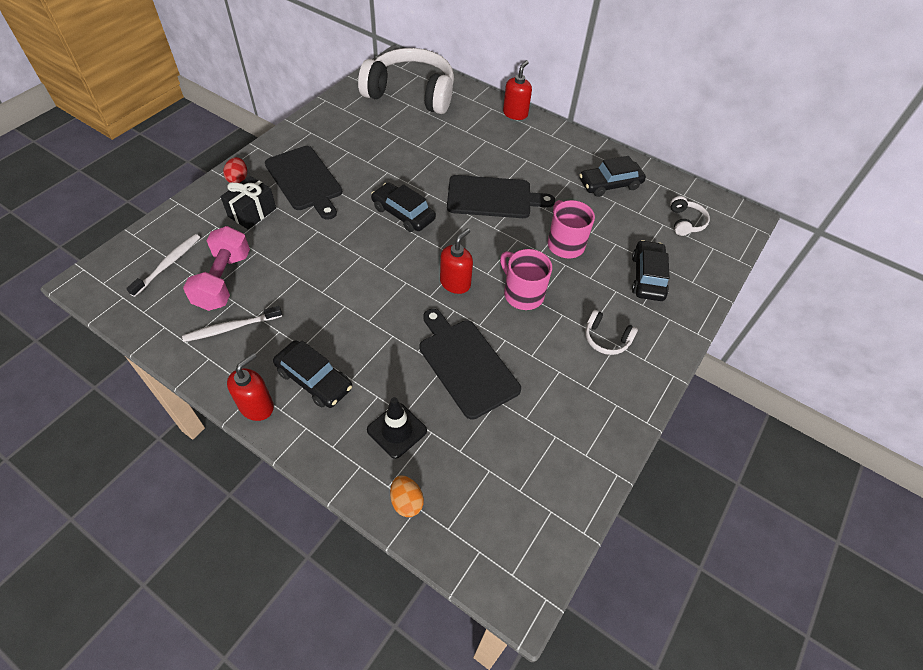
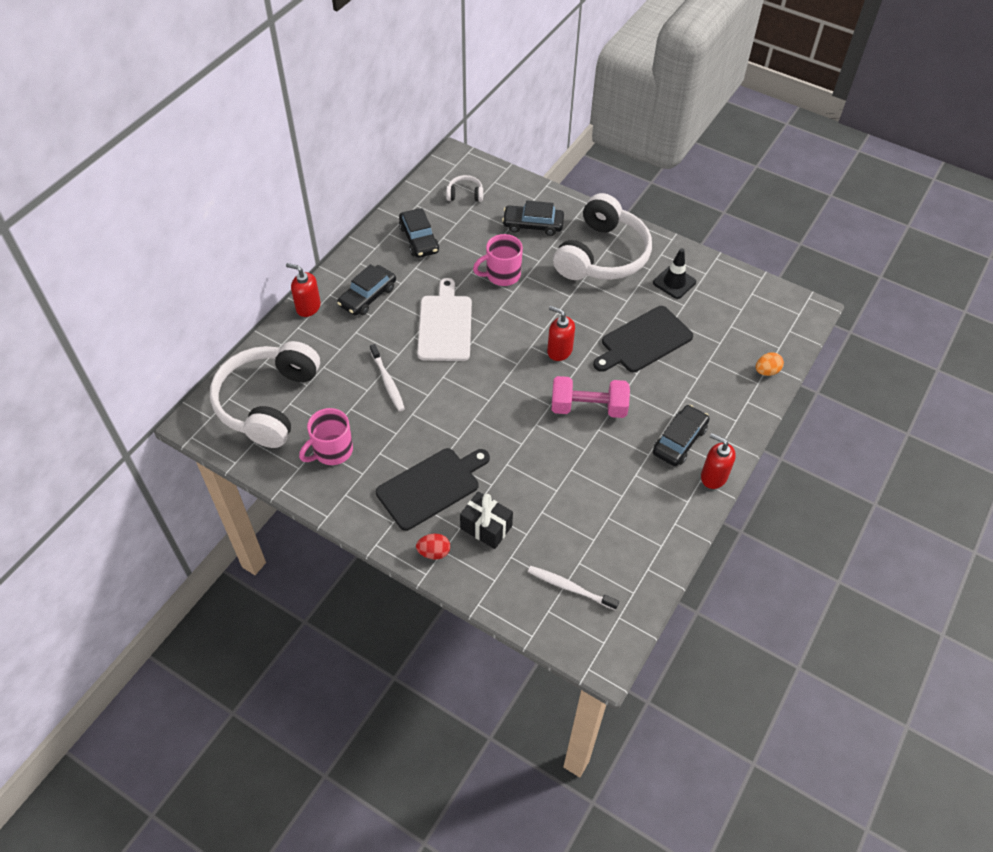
camera: 90 degrees left, 0 degrees up
white toothbrush [182,306,282,342] -> white toothbrush moved to [370,344,405,411]
pink dumbbell [183,226,250,311] -> pink dumbbell moved to [552,376,630,418]
black traffic cone [367,397,427,459] -> black traffic cone moved to [653,248,696,299]
black car [371,182,436,232] -> black car moved to [337,264,396,316]
black cutting board [447,175,555,218] -> white cutting board [417,278,472,361]
pink mug [500,249,552,310] -> pink mug moved to [299,408,353,465]
white headphones [585,310,638,355] -> white headphones [553,193,652,280], size x2.48

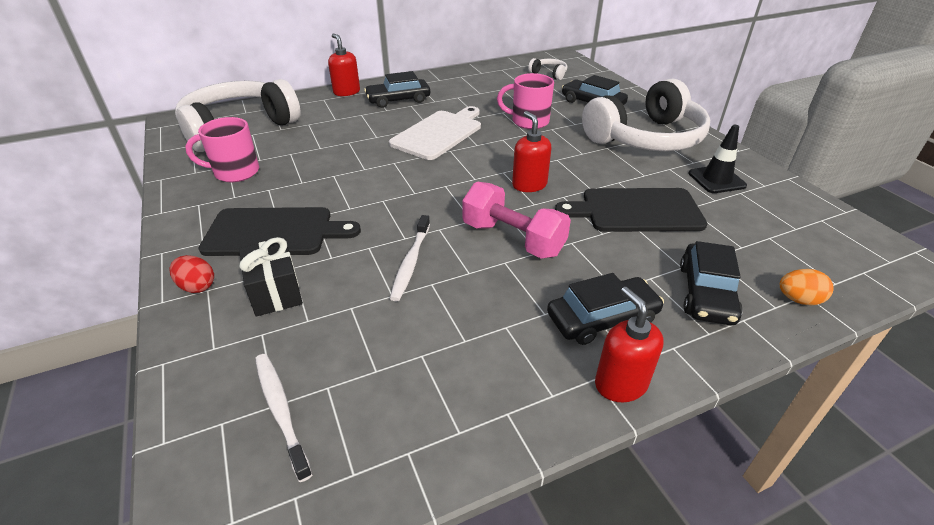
camera: 35 degrees right, 15 degrees down
white toothbrush [370,344,405,411] -> white toothbrush moved to [390,215,430,301]
black car [399,208,439,258] -> black car moved to [680,241,743,325]

